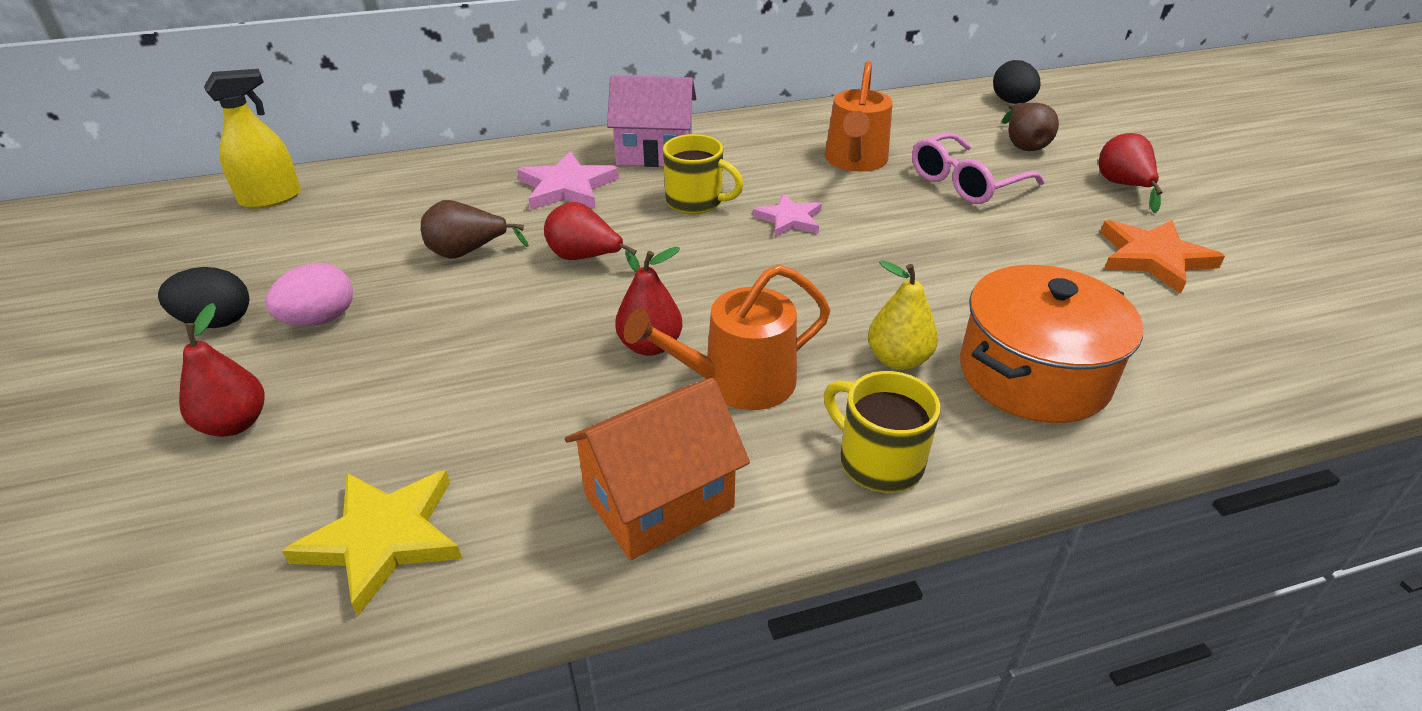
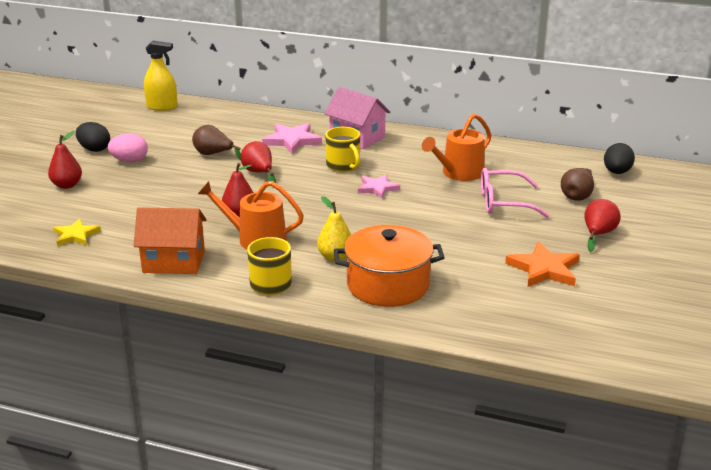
camera: 35 degrees right, 10 degrees down
yellow star [282,470,462,616] -> yellow star [53,219,101,246], size x0.66

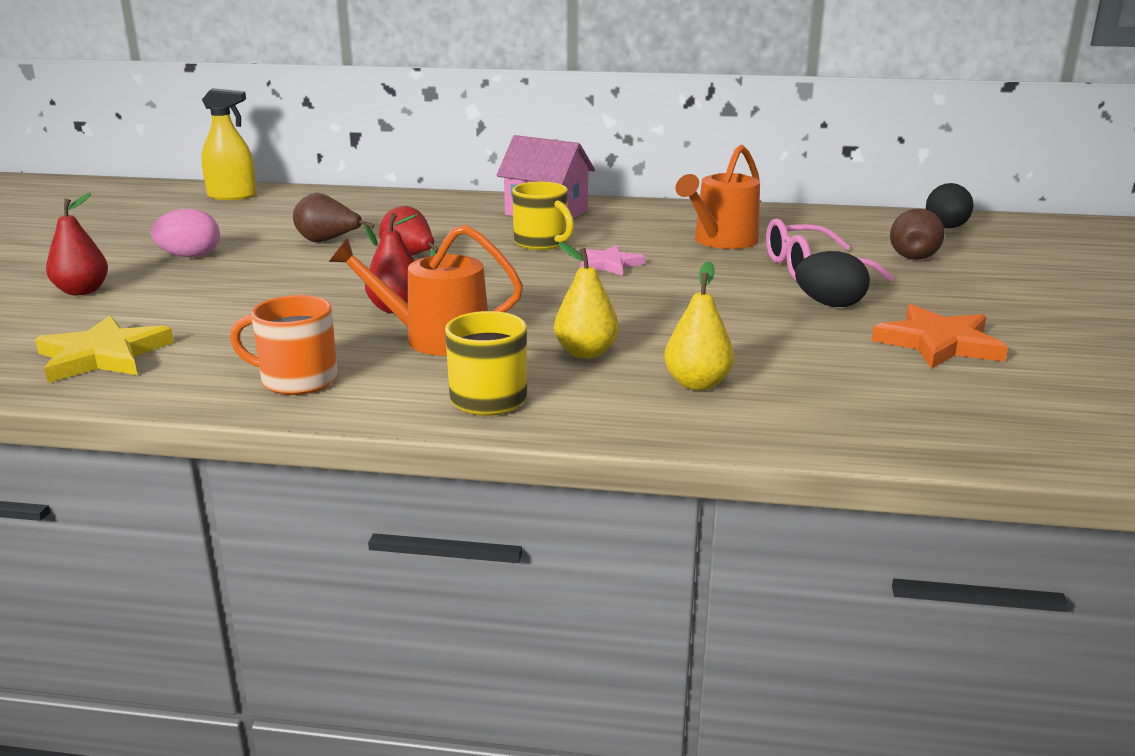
camera: 10 degrees left, 5 degrees down
yellow star [53,219,101,246] -> yellow star [35,316,174,383], size x1.51
black egg [76,122,110,152] -> black egg moved to [795,251,870,307]
orange house [134,207,207,274] -> orange mug [230,295,338,395]
pink star [262,123,322,154] -> none
orange pot [334,225,445,307] -> yellow pear [664,262,734,390]
red pear [585,199,621,252] -> none

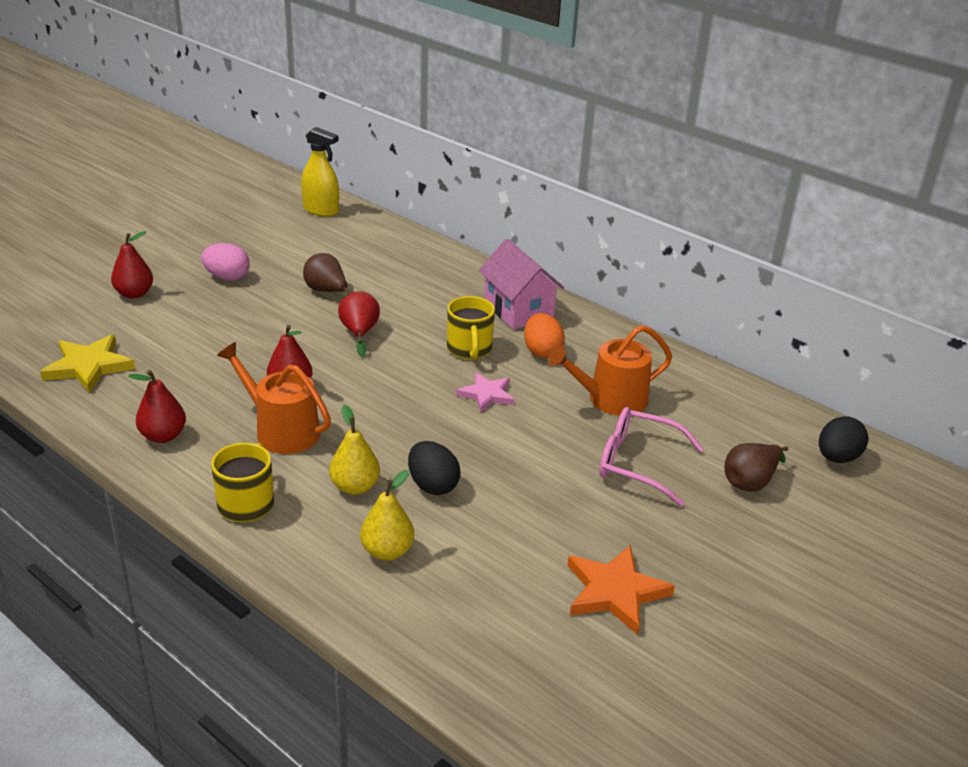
camera: 30 degrees right, 10 degrees up
orange mug [230,295,338,395] -> red pear [128,370,186,443]
black egg [795,251,870,307] -> black egg moved to [408,441,461,495]
none -> orange egg [524,313,565,358]

